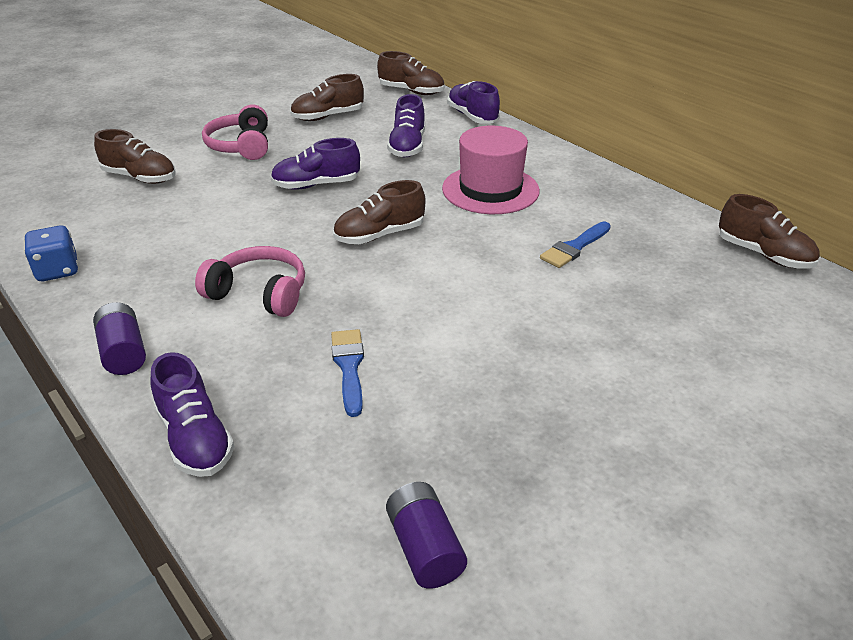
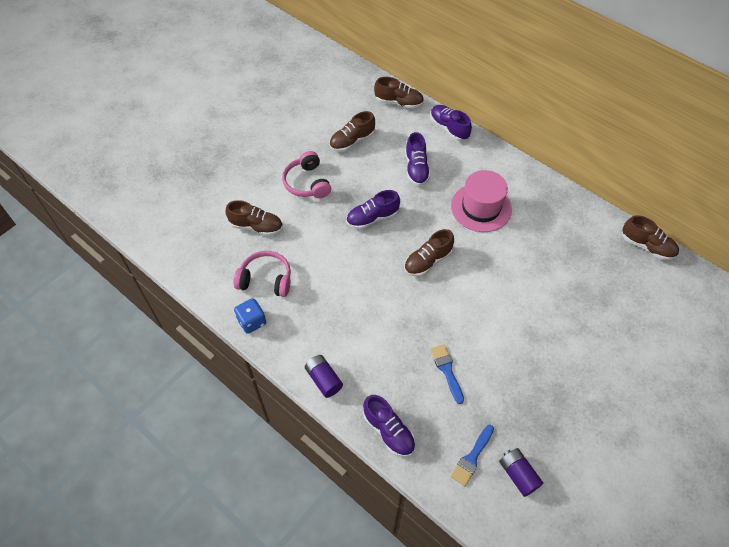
camera: 10 degrees left, 20 degrees up
pink headphones [195,246,305,317] -> pink headphones moved to [233,251,291,297]
blue brush [540,222,611,268] -> blue brush moved to [451,425,494,486]

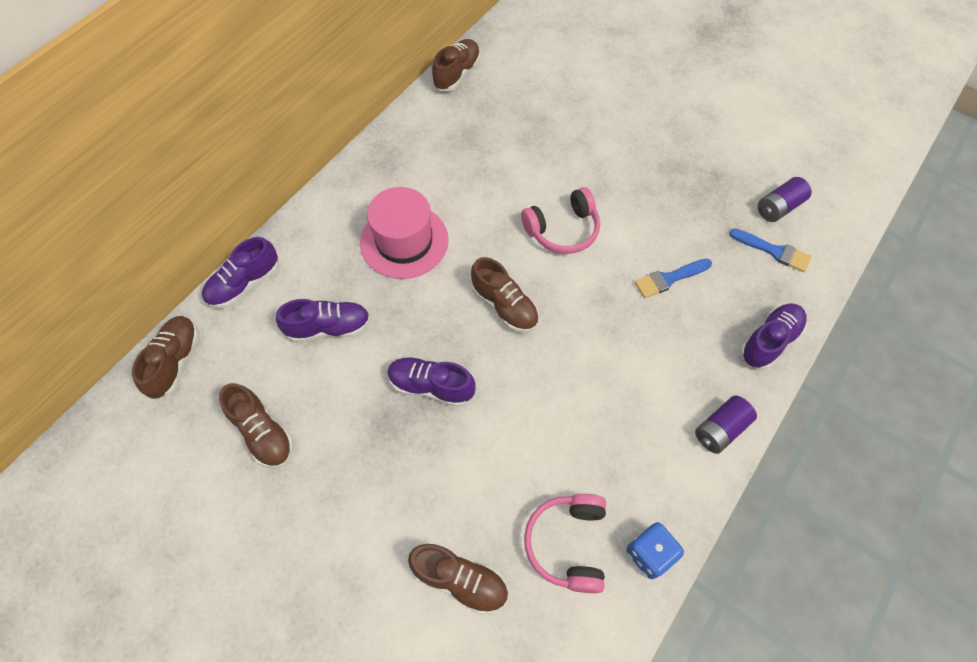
camera: 95 degrees left, 5 degrees up
brown shoe [225,200,283,236] -> brown shoe turned 105 degrees clockwise [408,544,508,614]
pink headphones [282,151,331,198] -> pink headphones moved to [521,187,600,254]
purple shoe [346,190,400,229] -> purple shoe turned 135 degrees clockwise [387,357,476,407]

